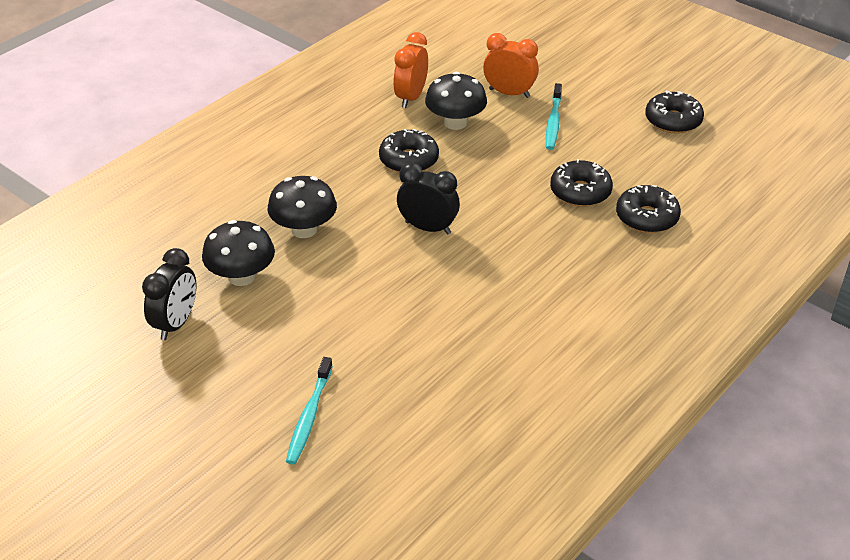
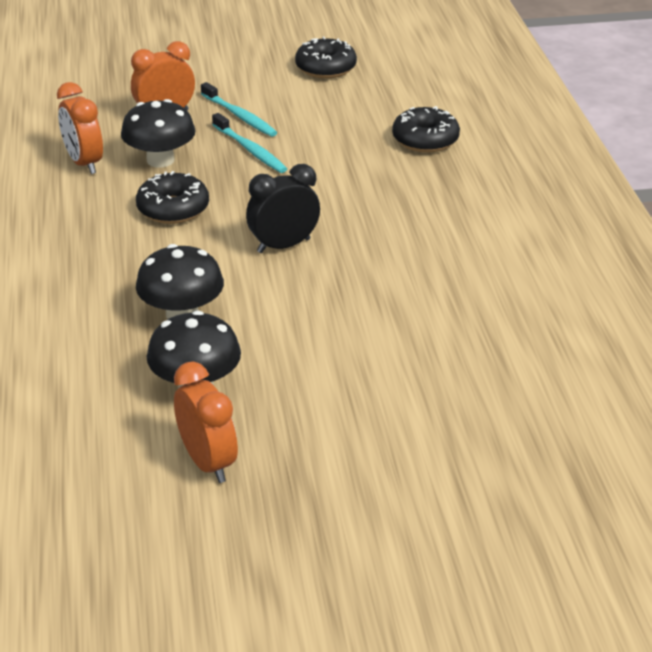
camera: 50 degrees left, 5 degrees down
black clock [142,248,196,340] -> orange clock [174,362,238,483]
turquoise toothbrush [286,357,333,465] -> turquoise toothbrush moved to [212,113,287,173]
black donut [550,159,613,207] -> none

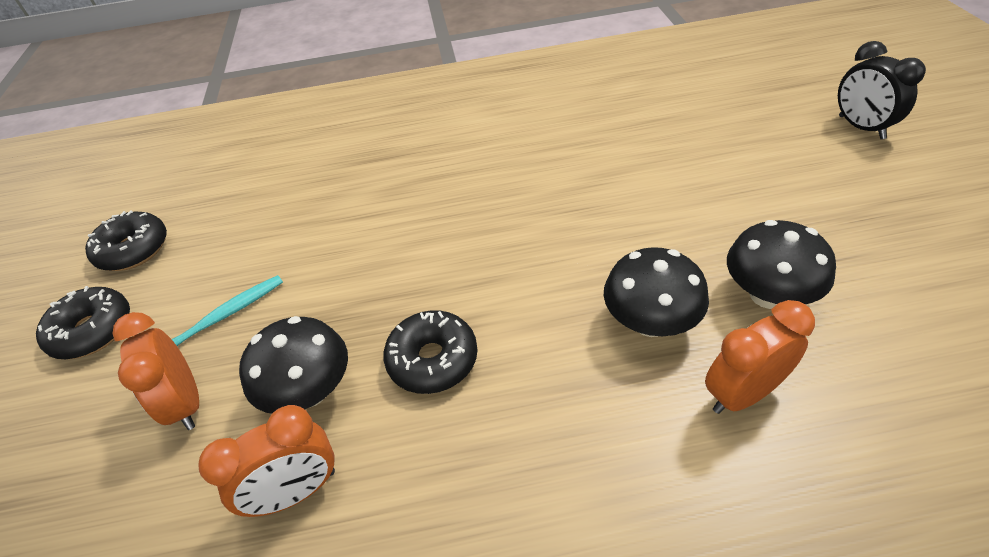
camera: 85 degrees left, 10 degrees up
orange clock [174,362,238,483] -> orange clock moved to [705,300,815,414]
turquoise toothbrush [212,113,287,173] -> none
black clock [246,164,320,253] -> black clock moved to [838,41,926,139]
black donut [392,106,460,153] -> black donut moved to [36,286,130,359]

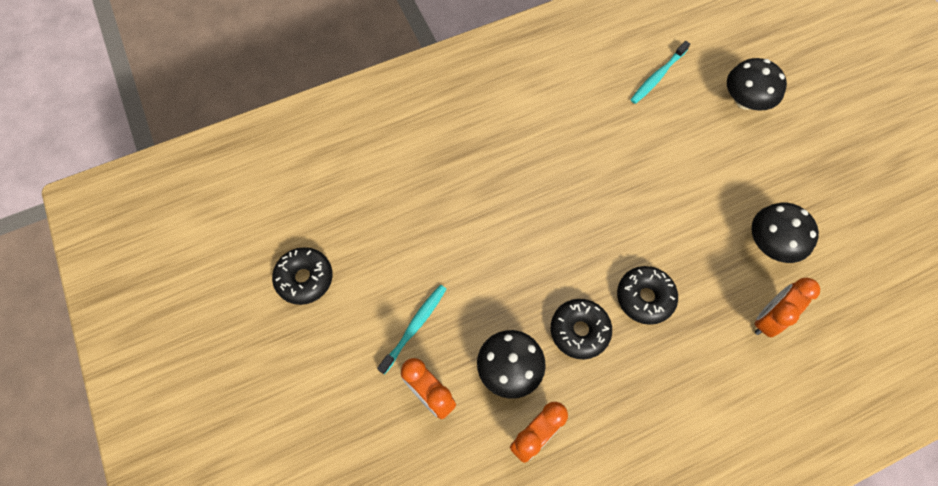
camera: 20 degrees left, 20 degrees up
black donut [36,286,130,359] -> black donut moved to [617,266,678,325]
black mushroom [604,247,709,337] -> black mushroom moved to [727,58,787,111]
black clock [838,41,926,139] -> none
none -> turquoise toothbrush [630,41,690,104]

